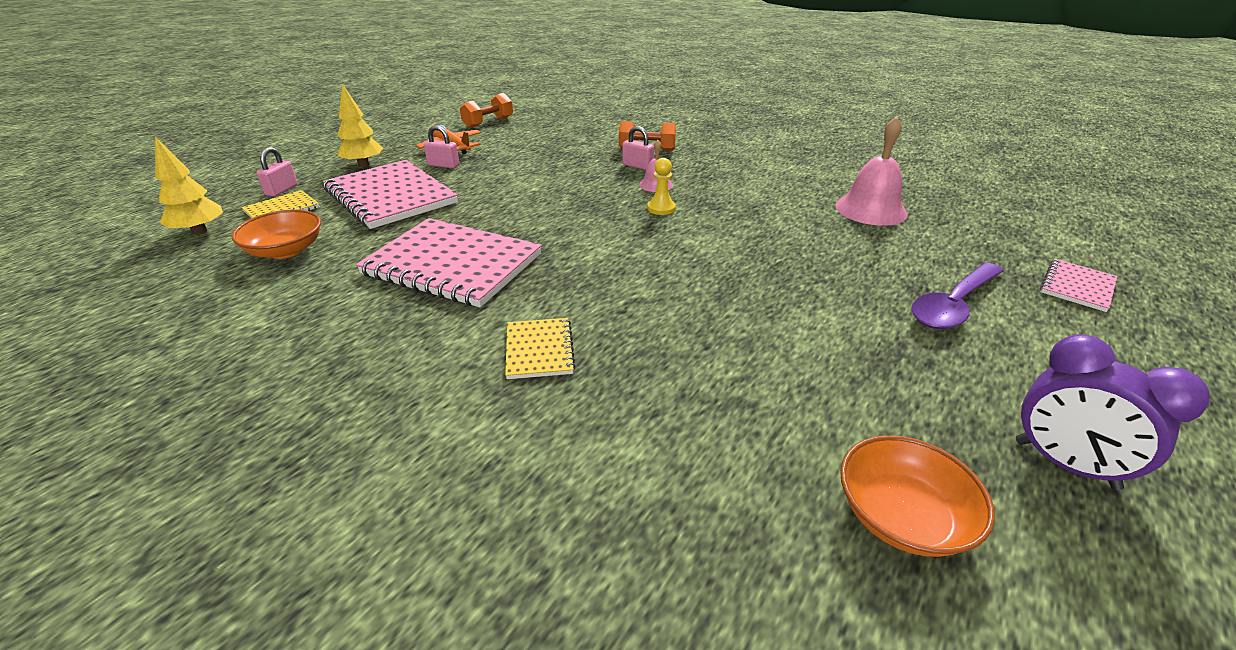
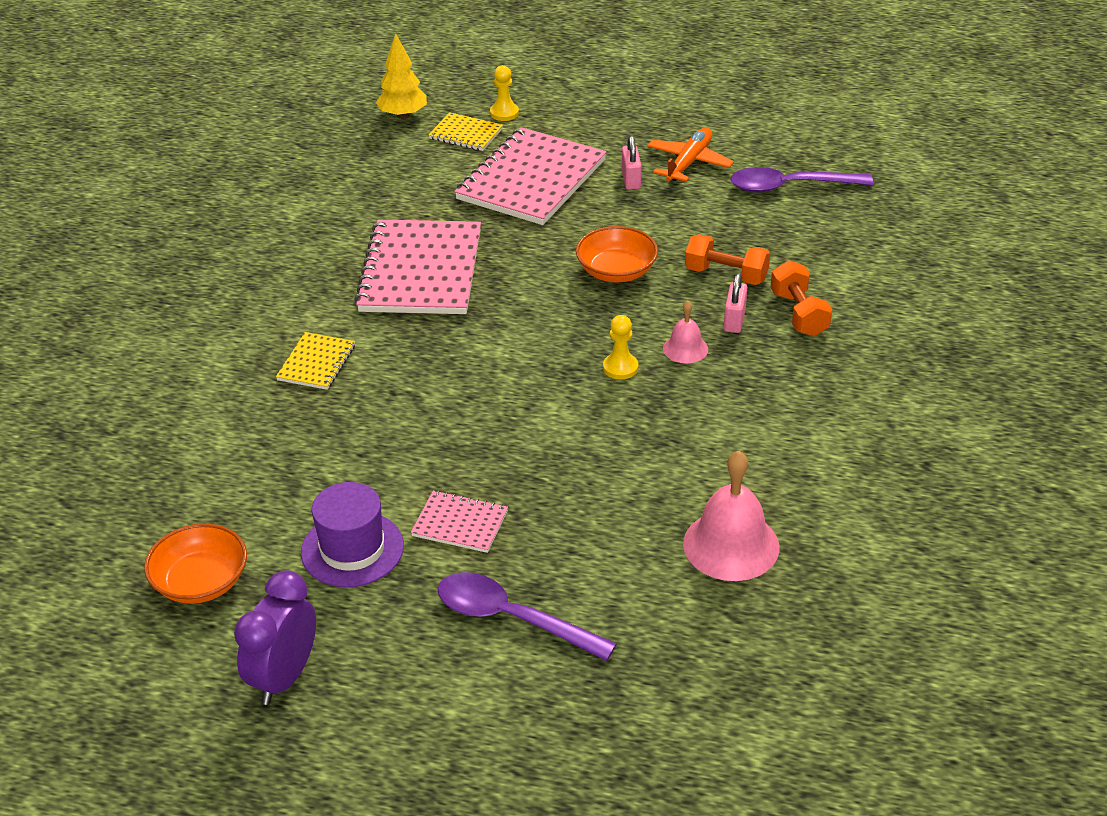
camera: 70 degrees right, 5 degrees up
orange bowl [232,210,321,259] -> orange bowl moved to [576,226,658,282]
pink padlock [257,147,298,197] -> yellow pawn [490,65,519,121]
yellow tree [337,84,383,167] -> none
orange dumbbell [460,93,513,128] -> orange dumbbell moved to [685,234,770,285]
yellow notebook [505,318,576,379] -> yellow notebook turned 45 degrees counterclockwise [276,332,355,390]
pink notebook [1040,259,1117,312] -> pink notebook moved to [411,490,508,553]
none -> purple hat [301,482,404,587]
none -> purple spoon [730,167,873,193]

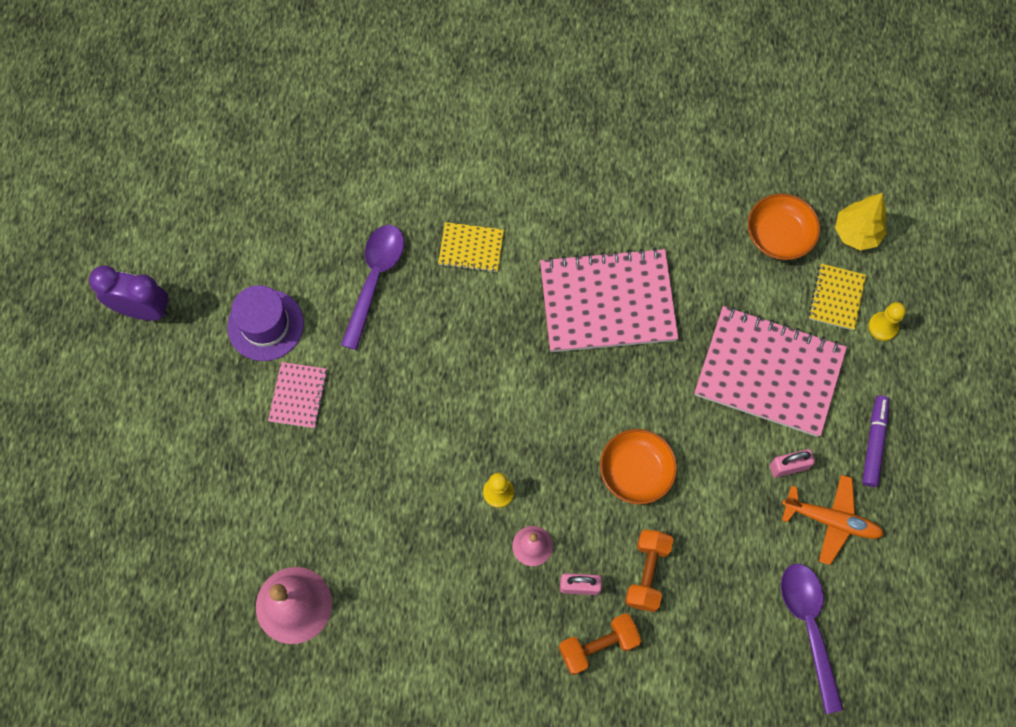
camera: 80 degrees right, 30 degrees up
orange bowl [144,523,247,604] -> orange bowl moved to [748,193,820,260]
purple spoon [437,572,617,661] -> purple spoon moved to [341,225,404,350]
none -> purple marker [862,395,890,487]

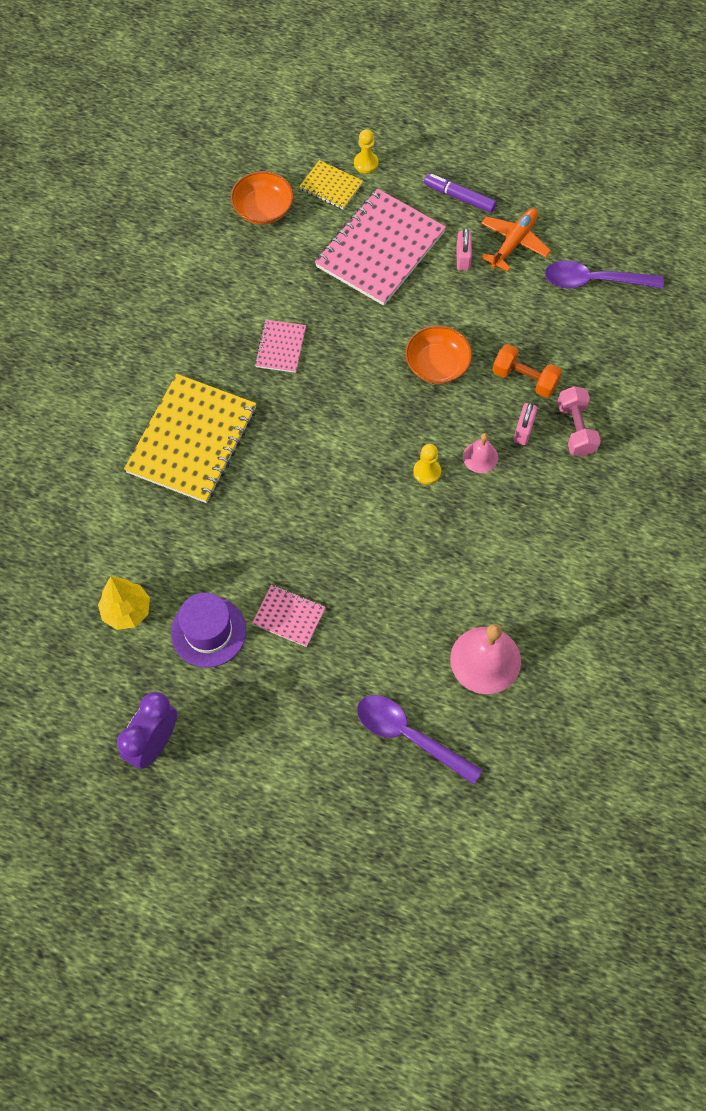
camera: 75 degrees left, 5 degrees down
purple spoon [341,225,404,350] -> purple spoon moved to [357,695,482,785]
yellow notebook [438,222,504,273] -> yellow notebook [124,374,256,503], size x2.09
pink notebook [540,248,678,352] -> pink notebook [255,320,306,373], size x0.48
orange dumbbell [559,613,641,675] -> pink dumbbell [557,386,601,457]
yellow tree [835,193,887,251] -> yellow tree moved to [98,577,150,630]

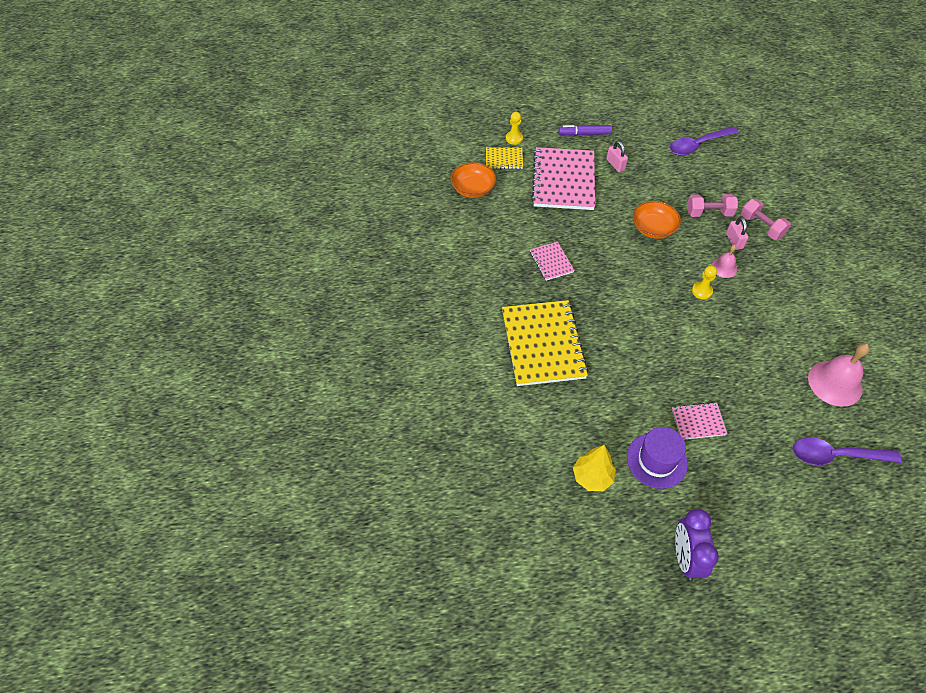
camera: 30 degrees left, 10 degrees down
orange plane [481,208,551,272] -> none
orange dumbbell [492,344,562,398] -> pink dumbbell [687,194,738,217]

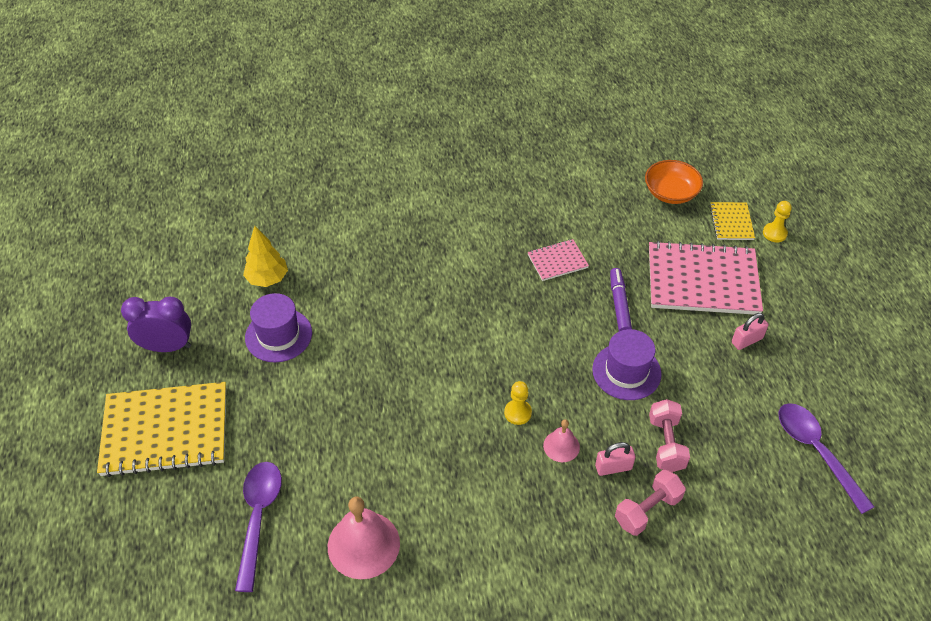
camera: 90 degrees right, 5 degrees down
yellow notebook [502,300,588,386] -> yellow notebook moved to [97,382,226,477]
purple marker [558,125,612,136] -> purple marker moved to [610,268,632,331]
orange bowl [633,201,681,239] -> purple hat [592,329,662,400]
pink notebook [672,402,728,439] -> none

